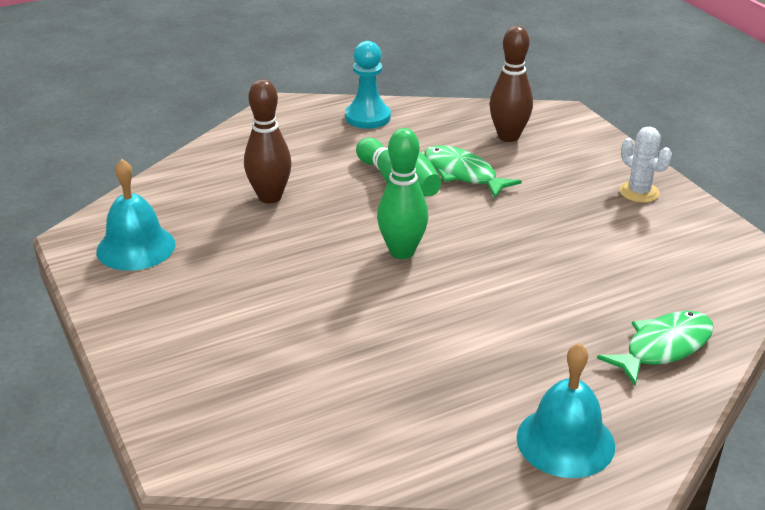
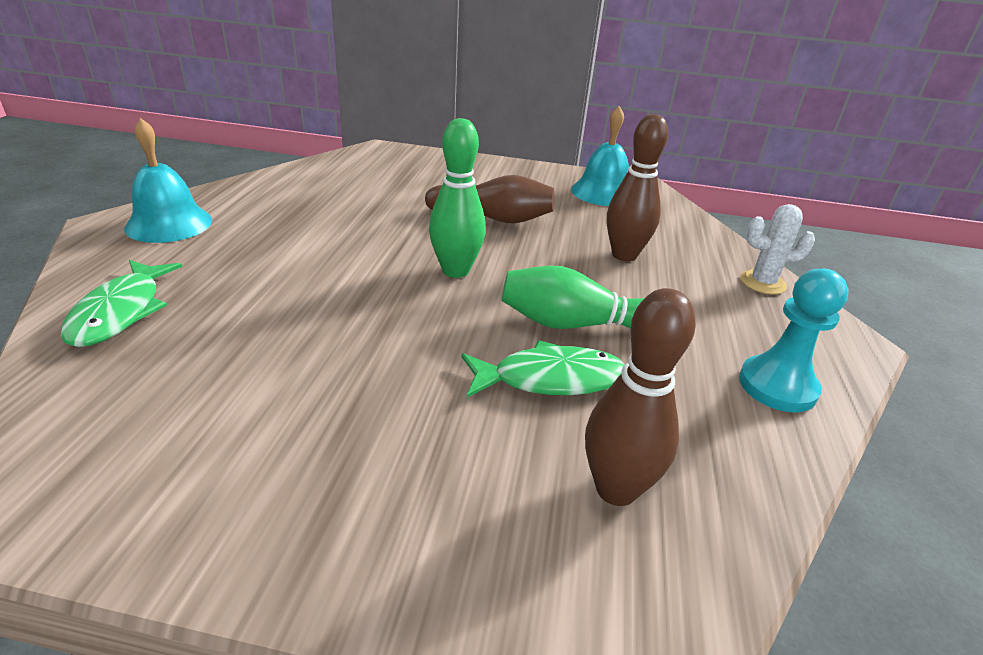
camera: 125 degrees right, 0 degrees up
white cactus [619,126,672,203] -> white cactus moved to [740,204,815,294]
none -> brown bowling pin [425,175,554,224]

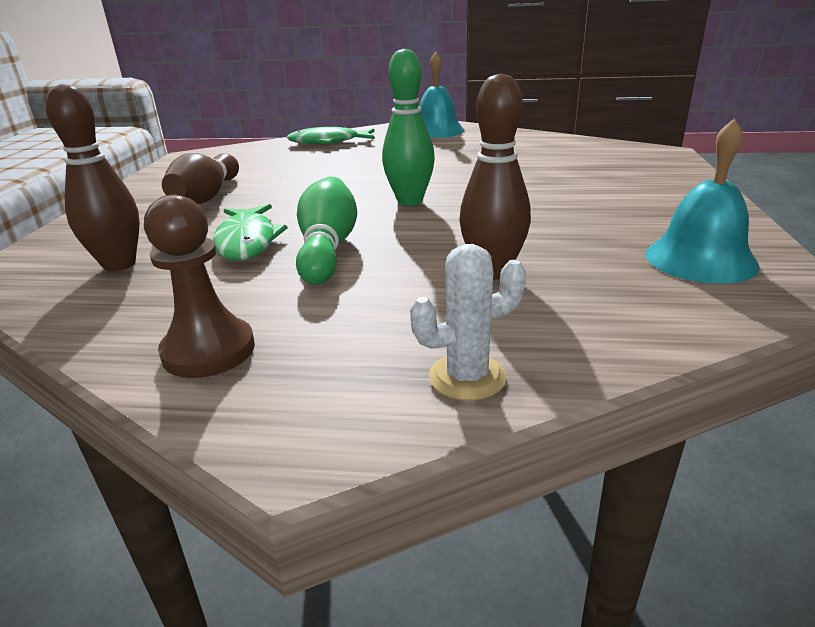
camera: 90 degrees right, 5 degrees down
brown bowling pin [425,175,554,224] -> brown bowling pin moved to [162,153,239,204]
turquoise pawn [739,269,848,412] -> brown pawn [144,195,255,378]
white cactus [740,204,815,294] -> white cactus turned 75 degrees clockwise [410,244,526,401]

